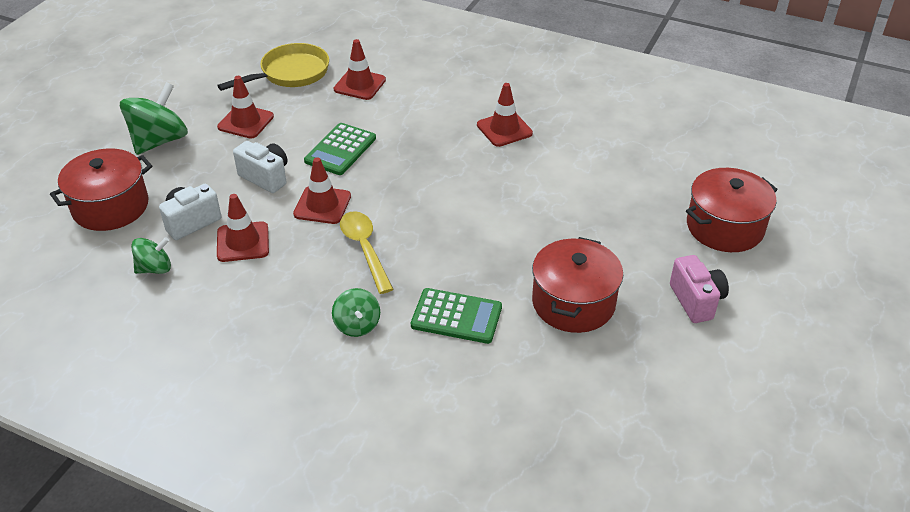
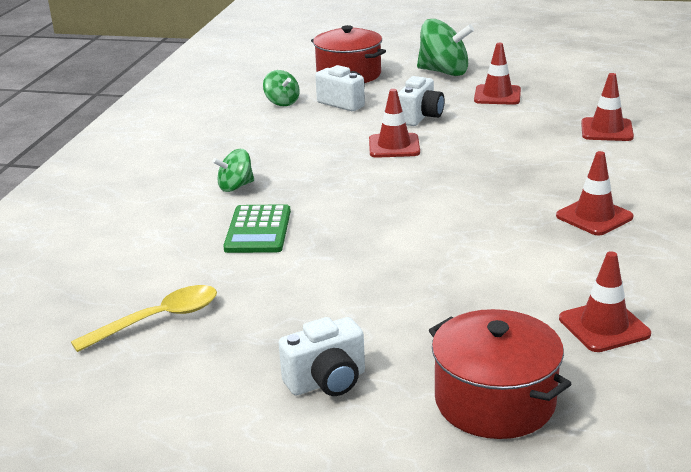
camera: 80 degrees right, 15 degrees down
yellow pan [217,43,329,91] -> none
red traffic cone [217,194,269,262] -> red traffic cone moved to [559,251,651,352]
green calculator [304,123,376,175] -> none
yellow spoon [340,211,393,294] -> yellow spoon moved to [71,285,217,352]
red pot [532,237,623,333] -> none
pink camera [670,255,729,323] -> white camera [279,317,365,396]

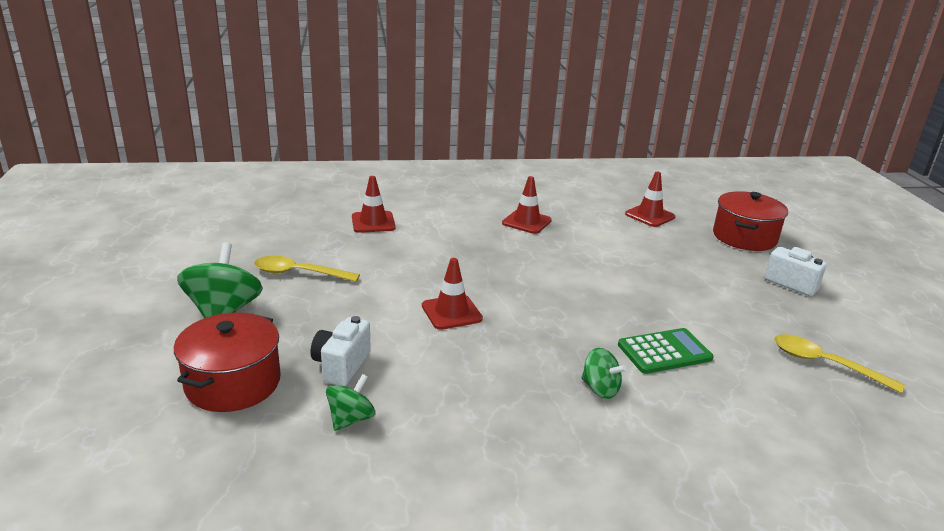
camera: 115 degrees left, 0 degrees up
white camera [398,76,445,126] -> none
red traffic cone [474,43,521,105] -> yellow spoon [254,256,360,282]

